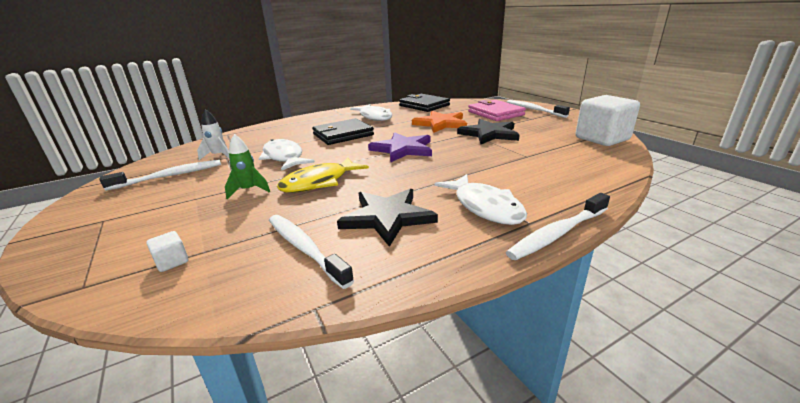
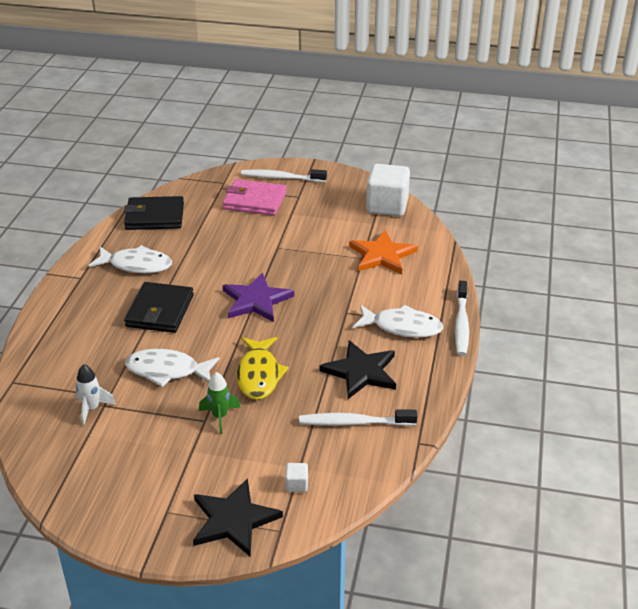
camera: 50 degrees left, 10 degrees up
white toothbrush [99,160,221,191] -> none
orange star [412,111,467,133] -> orange star moved to [349,230,418,274]
black star [457,119,520,144] -> black star moved to [193,478,283,556]

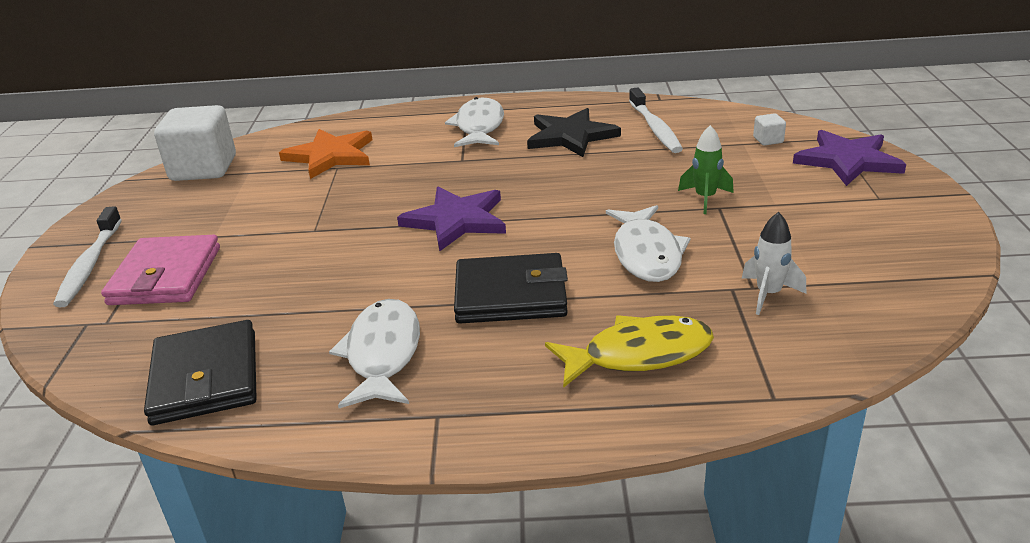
camera: 100 degrees left, 5 degrees down
black star [193,478,283,556] -> purple star [793,130,906,186]
yellow fish [236,337,289,400] -> yellow fish moved to [545,315,714,388]
white toothbrush [455,281,469,356] -> none

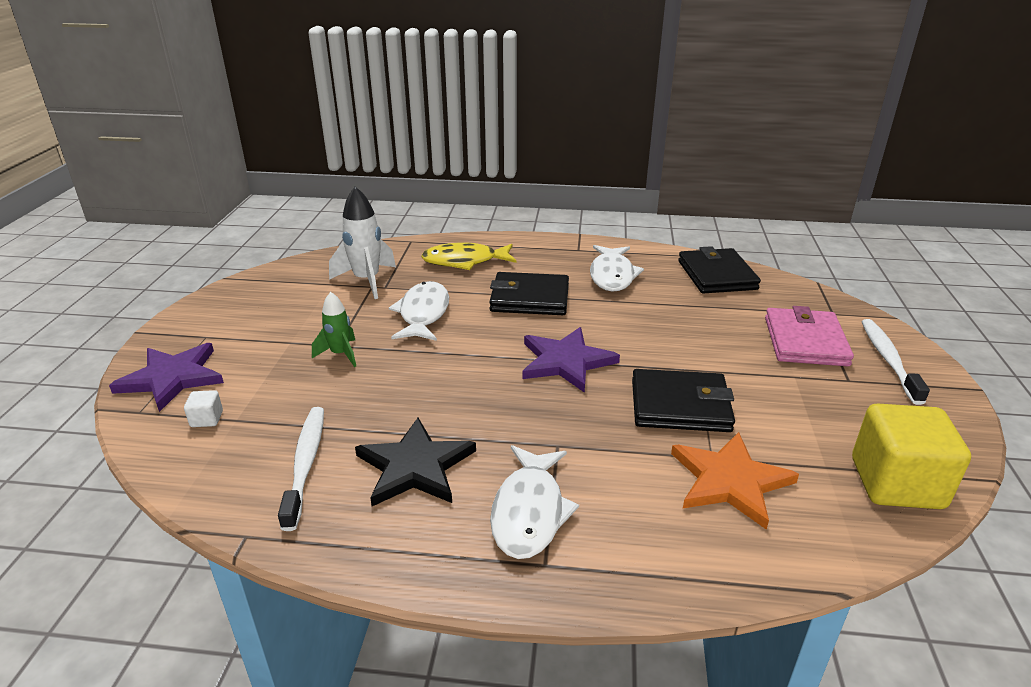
camera: 175 degrees left, 0 degrees up
white cube [154,105,236,181] -> yellow cube [852,404,971,509]
white rocket [742,212,806,315] -> white rocket [329,186,396,299], size x1.63
none -> black wallet [632,369,735,432]

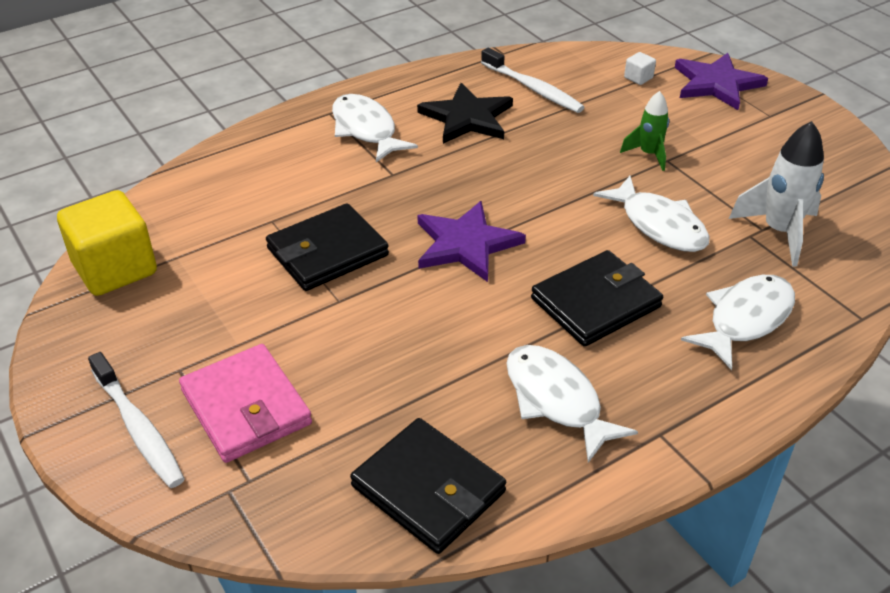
camera: 140 degrees right, 10 degrees up
yellow fish [421,242,516,270] -> white fish [681,275,795,370]
orange star [671,432,799,530] -> none

